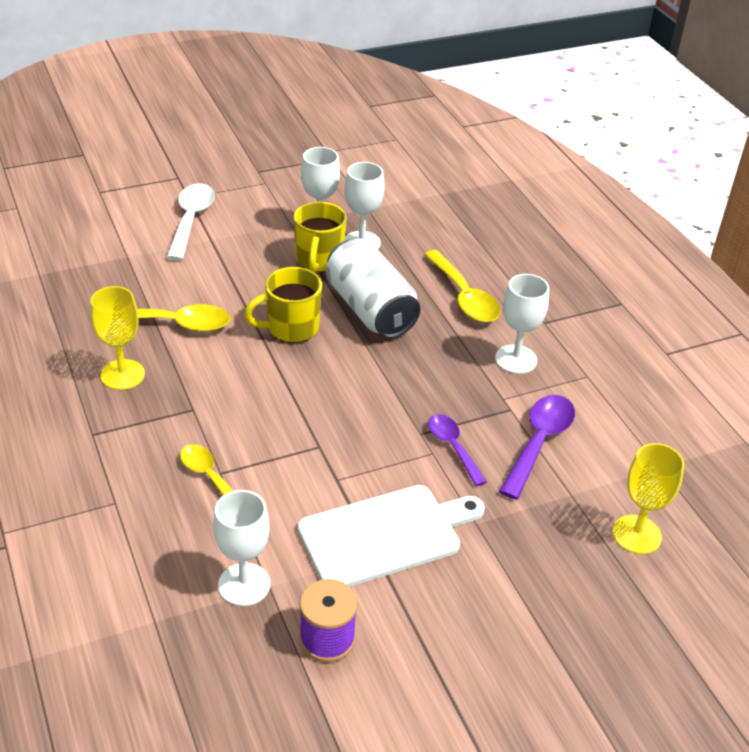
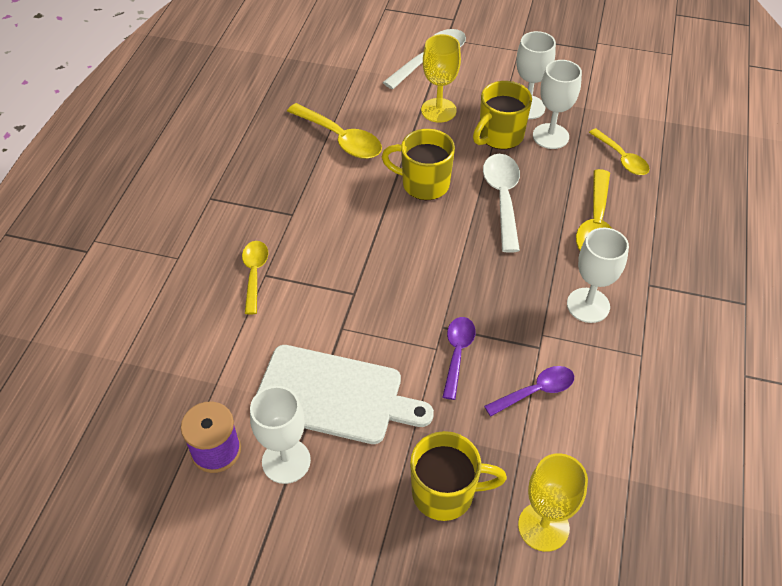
camera: 40 degrees right, 10 degrees up
yellow goblet [91,286,145,390] -> yellow goblet moved to [421,34,461,123]
white goblet [213,490,270,606] -> white goblet moved to [250,386,311,484]
white can [326,239,421,338] -> white spoon [483,154,520,253]
purple spoon [499,395,575,500] -> purple spoon [484,366,574,417], size x0.66
none -> yellow mug [410,431,507,521]
none -> yellow spoon [589,128,650,175]

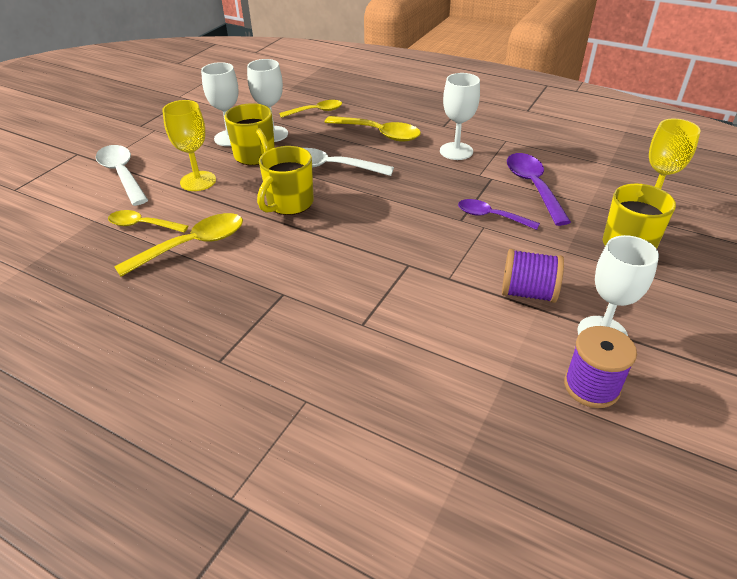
camera: 75 degrees left, 10 degrees down
yellow spoon [242,241,268,314] -> yellow spoon moved to [108,210,188,232]
white cutting board [256,345,434,444] -> purple spool [502,249,564,303]
purple spoon [484,366,574,417] -> purple spoon [507,153,571,226], size x1.52

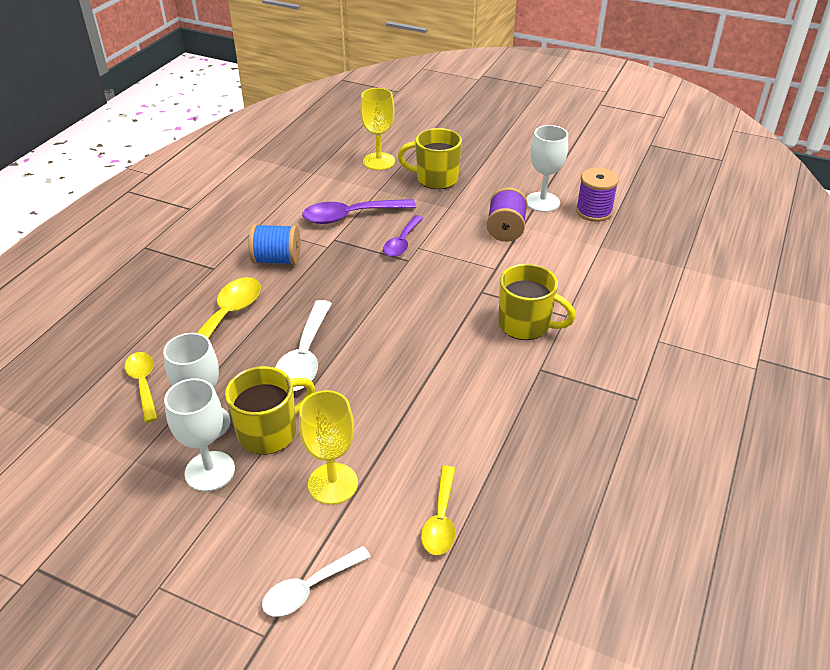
camera: 95 degrees left, 0 degrees up
white spoon [96,145,148,206] -> white spoon [262,546,371,616], size x0.66
yellow spoon [114,213,243,277] -> none
yellow mug [257,146,314,215] -> yellow mug moved to [498,264,576,340]
white goblet [440,73,480,160] -> blue spool [248,224,300,265]

